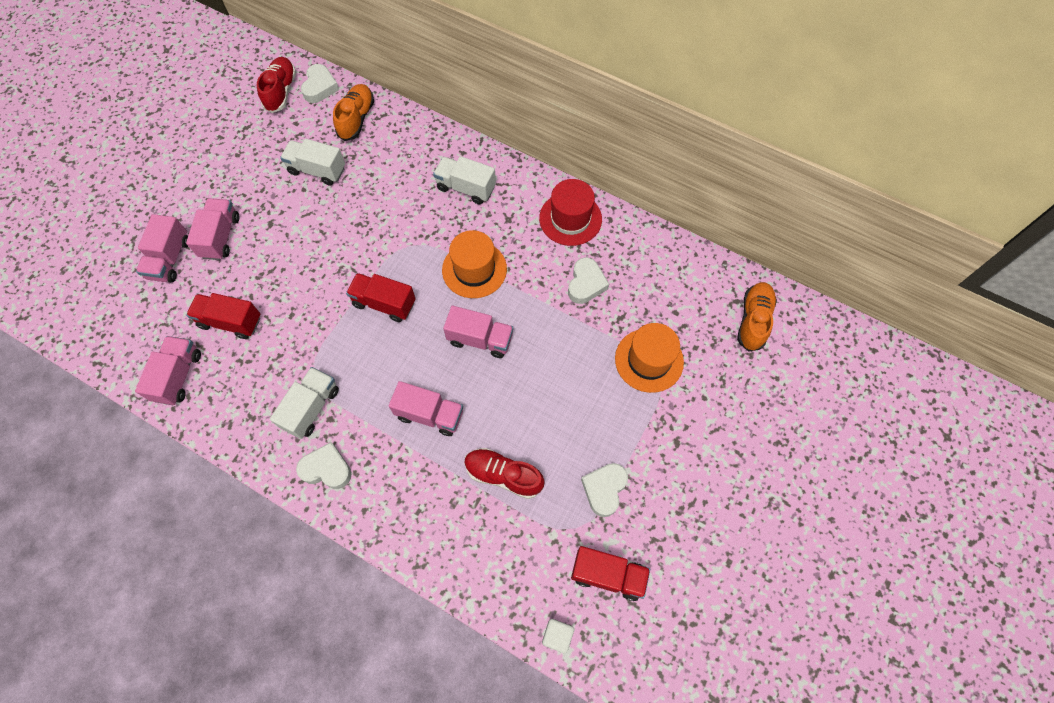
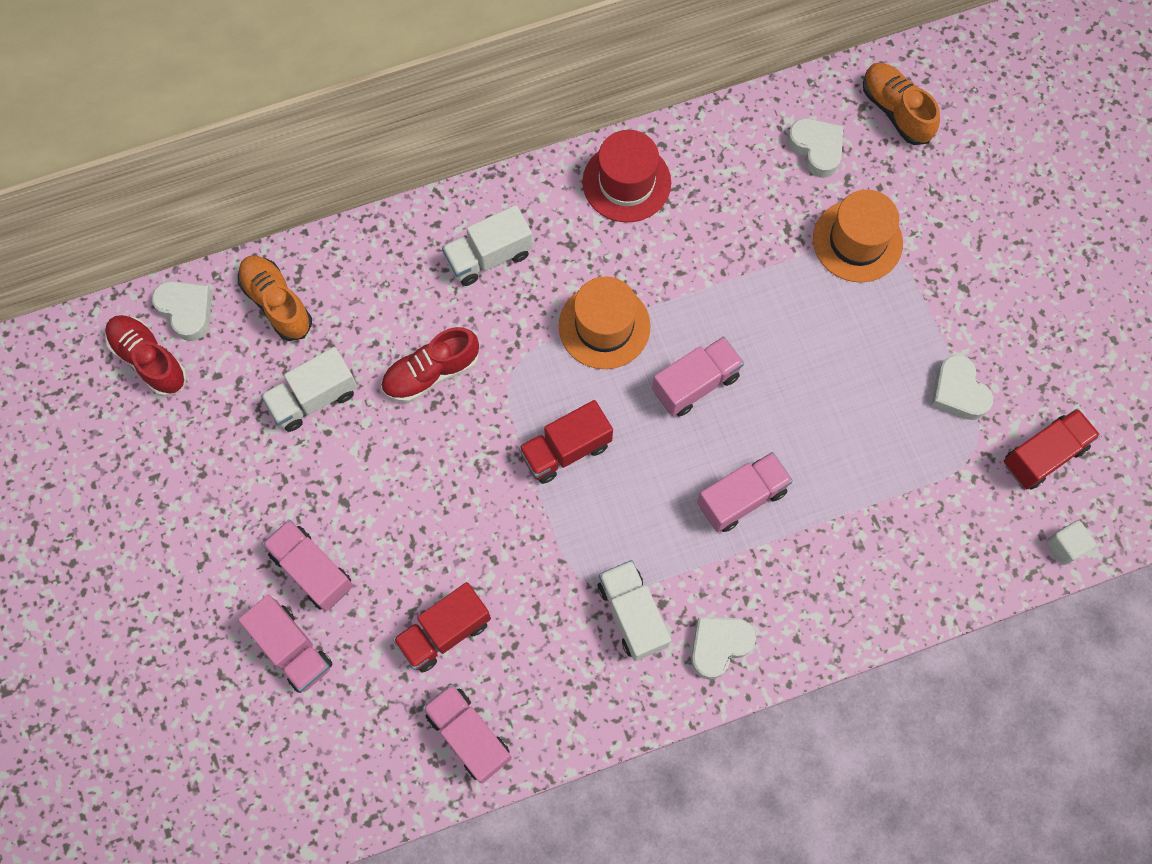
camera: 50 degrees left, 5 degrees up
red shoe [464,448,545,499] -> red shoe moved to [381,327,479,402]
white heart [568,257,609,304] -> white heart moved to [787,118,843,178]

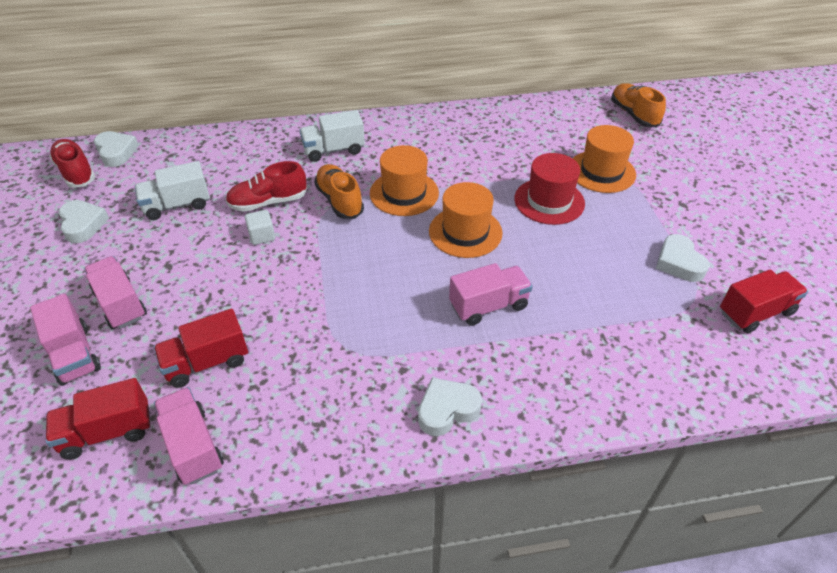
camera: 10 degrees right, 25 degrees down
orange shoe [238,256,312,341] -> orange shoe moved to [314,164,364,219]
red truck [518,400,613,484] -> red truck moved to [46,378,150,460]
red hat [582,130,671,223] -> red hat moved to [514,153,585,225]
white truck [598,560,671,661] -> none
pink truck [652,337,744,416] -> orange hat [429,182,503,258]
white heart [787,118,843,178] -> white heart moved to [58,200,109,243]
white cube [1047,520,1096,565] -> white cube moved to [245,210,275,245]

